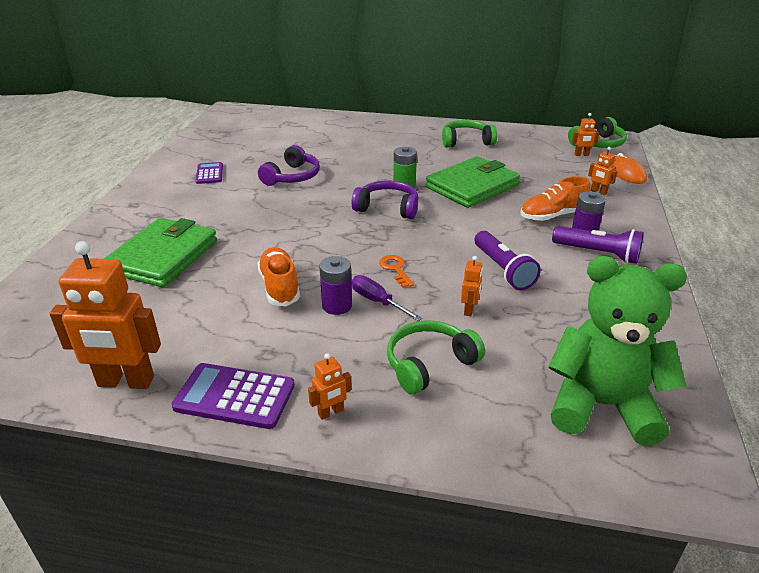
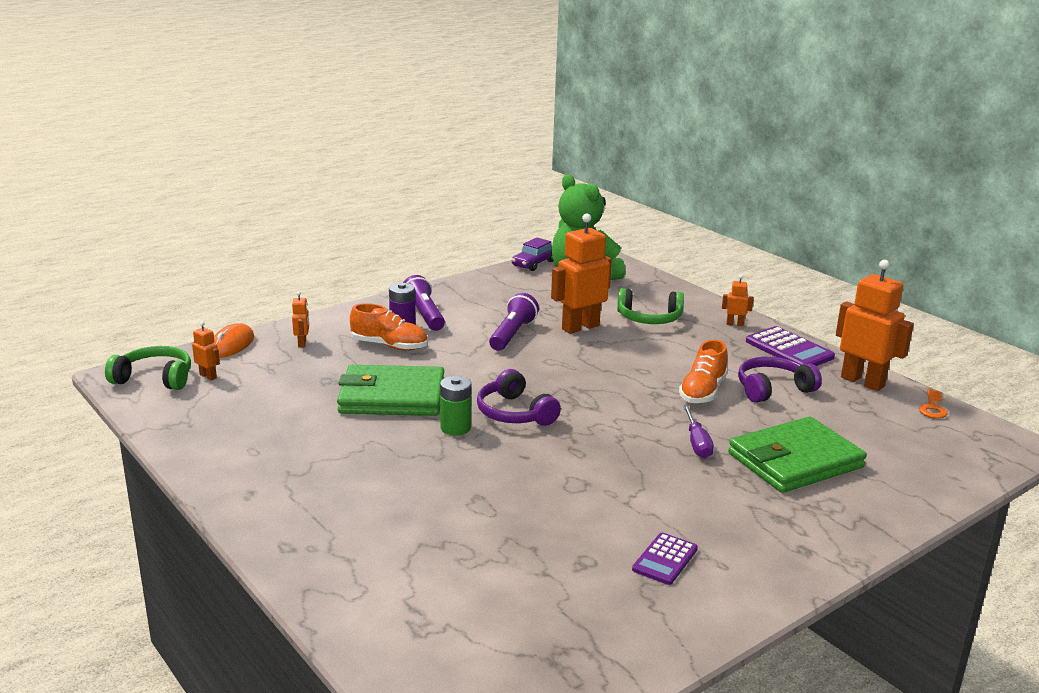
camera: 140 degrees left, 10 degrees down
purple headphones [258,145,320,186] -> purple headphones moved to [738,357,822,403]
purple battery [319,256,352,315] -> none
purple screwdriver [352,275,422,321] -> purple screwdriver moved to [683,405,714,458]
orange key [379,255,414,288] -> orange key moved to [919,389,948,419]
green headphones [442,120,497,147] -> none
orange robot [461,256,483,316] -> orange robot [551,213,612,334], size x2.21
none -> purple car [512,238,553,271]

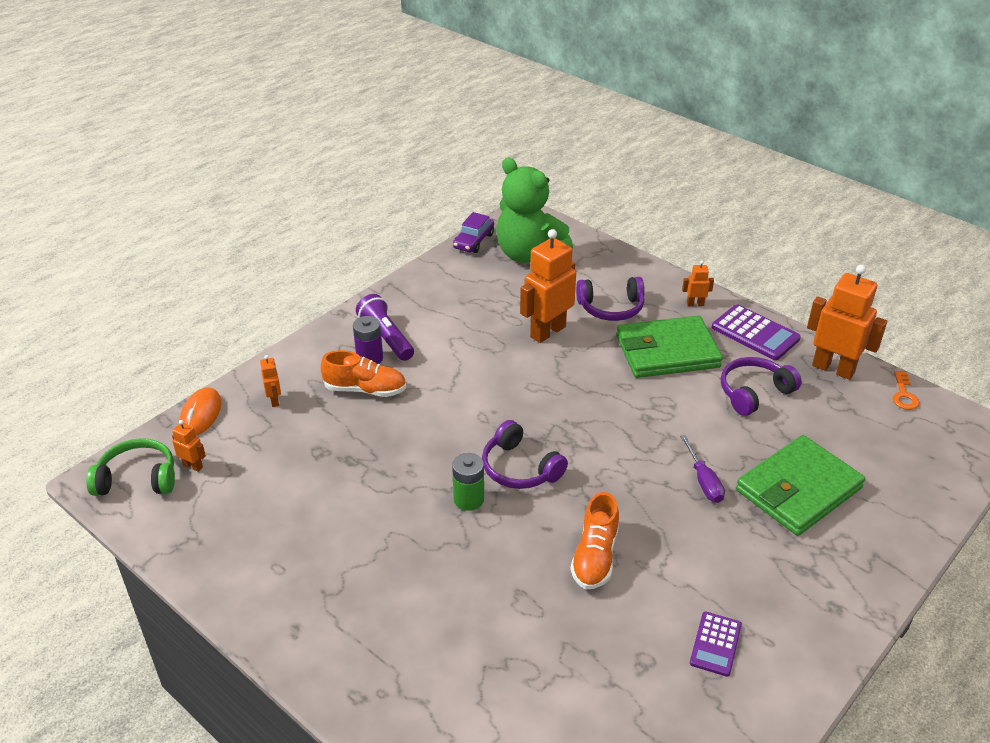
camera: 10 degrees left, 15 degrees up
green wallet [337,365,444,416] -> green wallet moved to [616,315,723,378]
purple flashlight [489,293,539,351] -> none
green headphones [617,288,684,324] -> purple headphones [576,277,645,321]
orange shoe [679,340,728,403] -> orange shoe moved to [570,492,619,589]

